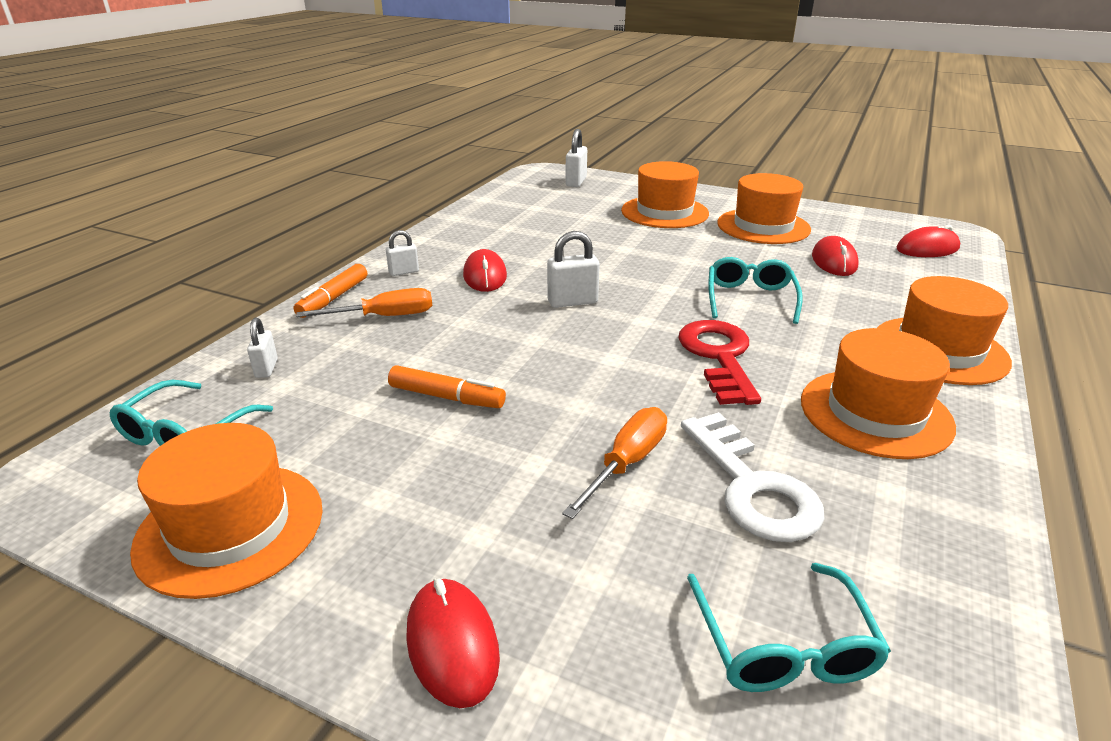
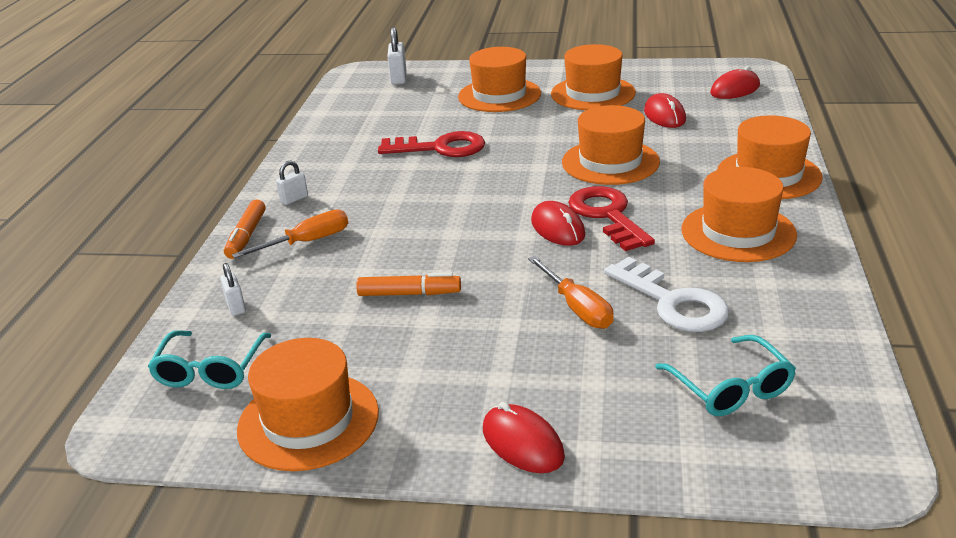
camera: 15 degrees left, 0 degrees up
red mouse [463,249,507,292] -> red mouse moved to [531,201,585,246]
white padlock [547,231,600,308] -> none
orange screwdriver [562,407,667,519] -> orange screwdriver turned 135 degrees clockwise [528,256,614,329]
turquoise glasses [708,257,803,324] -> orange hat [562,105,660,185]
none -> red key [378,131,485,157]

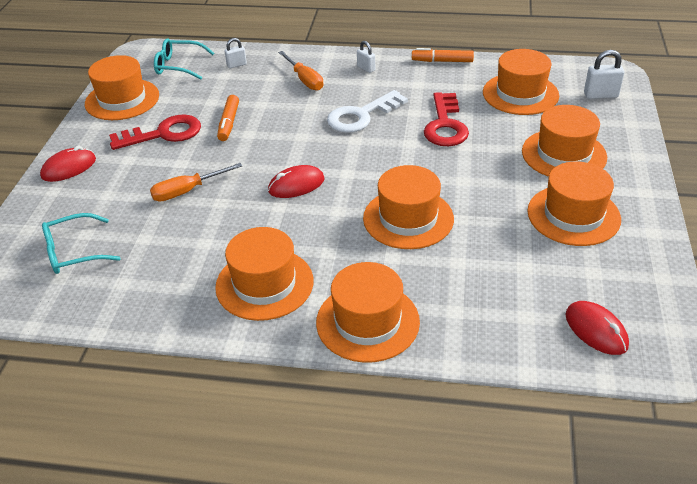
camera: 90 degrees right, 10 degrees up
orange marker [224,199,266,259] -> orange marker moved to [412,48,474,62]
red key [568,186,655,251] -> red key moved to [109,115,201,150]
white key [604,257,730,332] -> white key moved to [327,90,408,133]
red mouse [644,93,686,128] -> none
none -> orange hat [483,49,559,115]

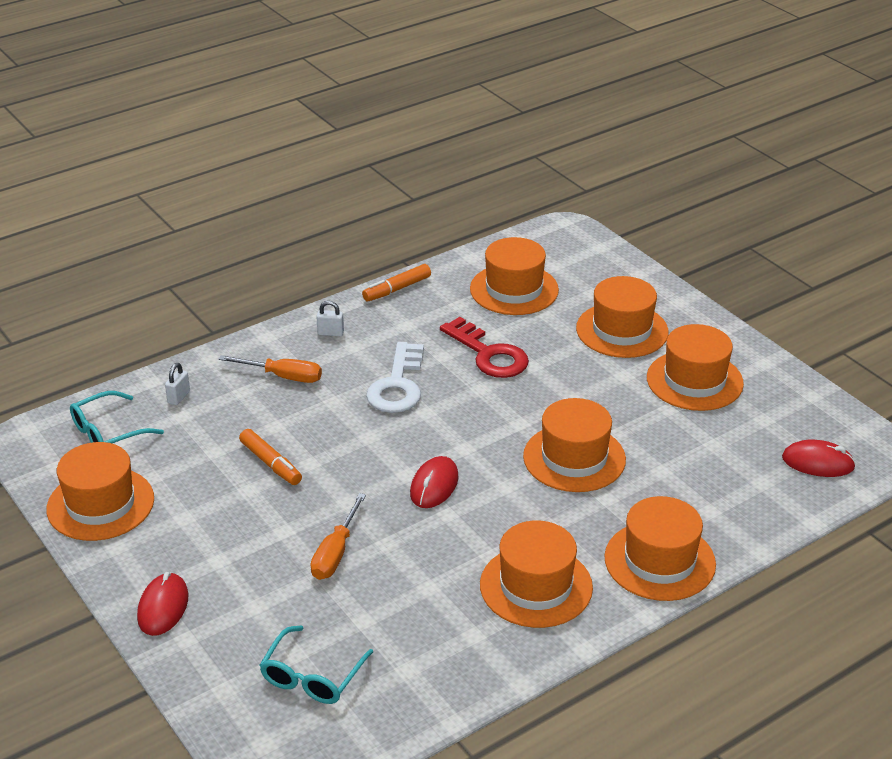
camera: 45 degrees left, 5 degrees down
red key [109,115,201,150] -> none
white padlock [584,50,625,99] -> none

